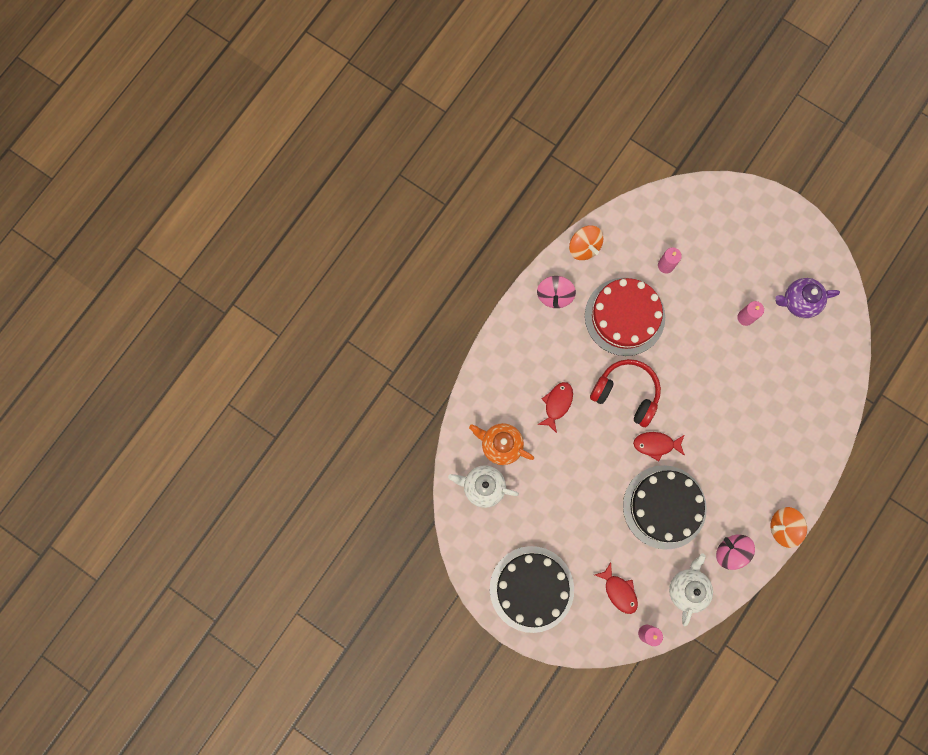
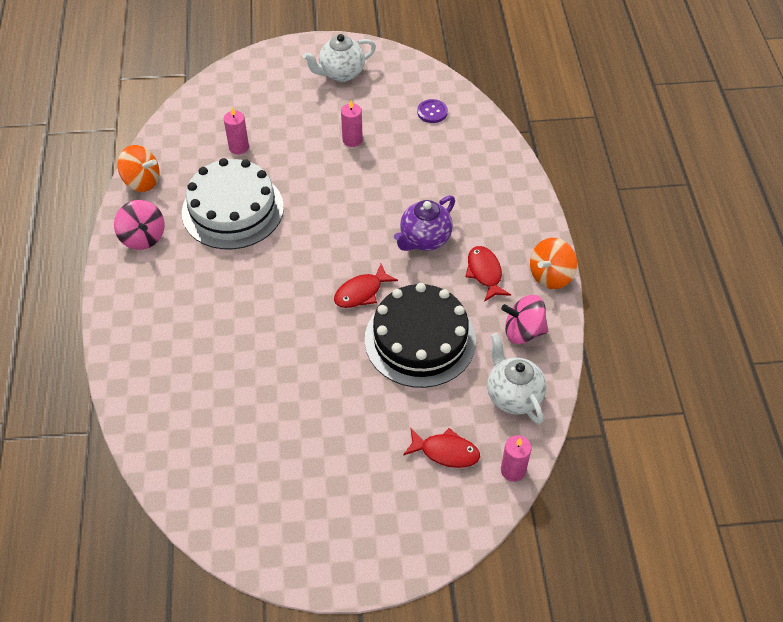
camera: 40 degrees left, 25 degrees down
white teapot [448,465,519,508] -> white teapot moved to [303,34,376,82]
orange teapot [469,423,534,465] -> none
black cake [490,546,574,633] -> none
red fish [537,382,573,433] -> red fish moved to [465,246,511,302]
red cake [585,278,665,356] -> white cake [182,158,284,249]
red headphones [590,359,661,427] -> none
purple teapot [775,278,840,318] -> purple teapot moved to [394,195,455,251]
none -> purple button [417,99,448,123]

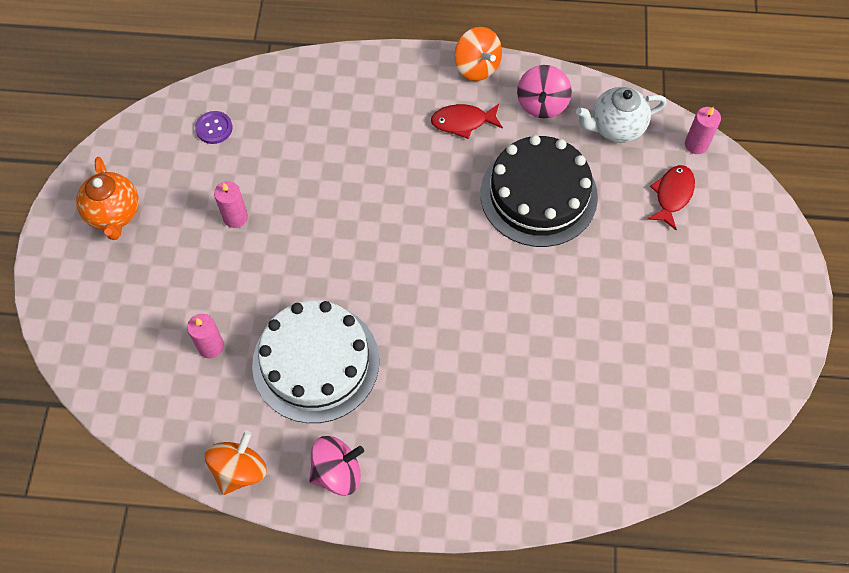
camera: 80 degrees left, 10 degrees up
white teapot [303,34,376,82] -> orange teapot [76,157,139,240]
red fish [334,264,398,308] -> none
purple teapot [394,195,455,251] -> none

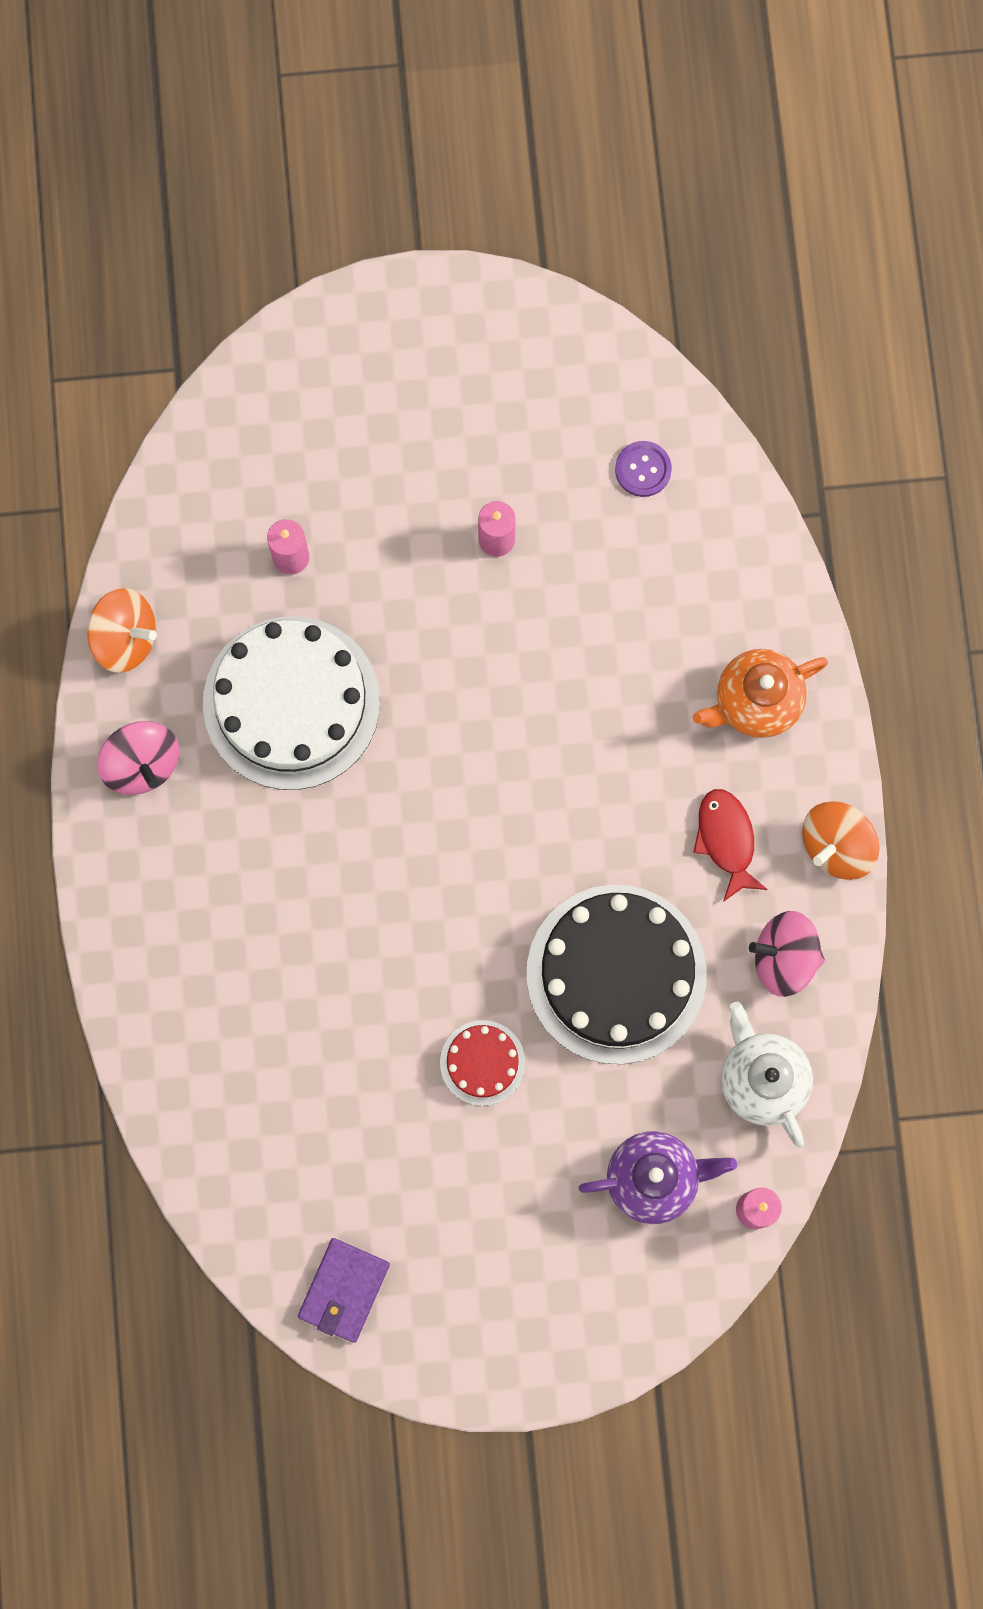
camera: 80 degrees right, 15 degrees up
orange teapot [76,157,139,240] -> orange teapot moved to [693,649,828,738]
red fish [647,165,695,230] -> purple teapot [578,1131,737,1224]
none -> purple wallet [298,1238,390,1343]
none -> red cake [440,1020,525,1106]

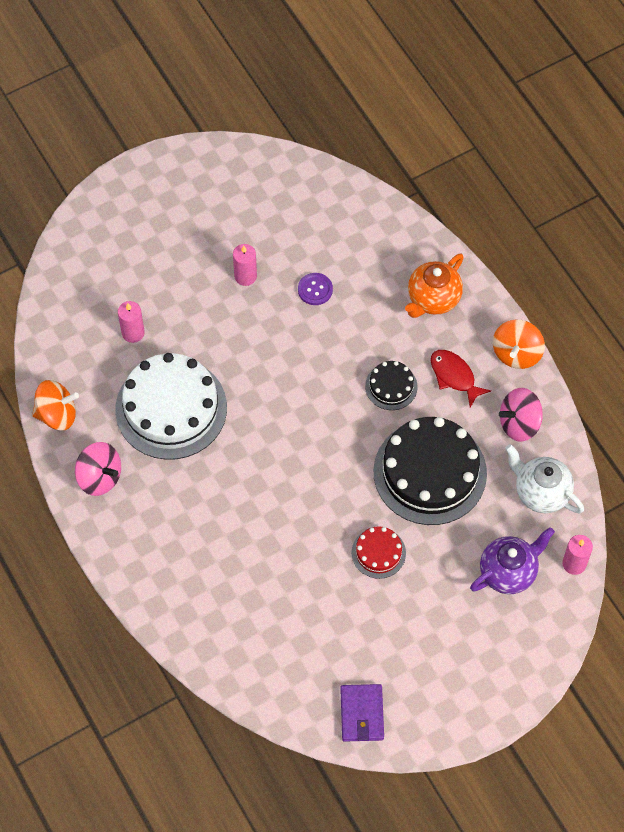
camera: 25 degrees left, 15 degrees down
purple button [615,441,672,497] -> purple button moved to [298,273,333,305]
none -> black cake [365,361,418,410]

